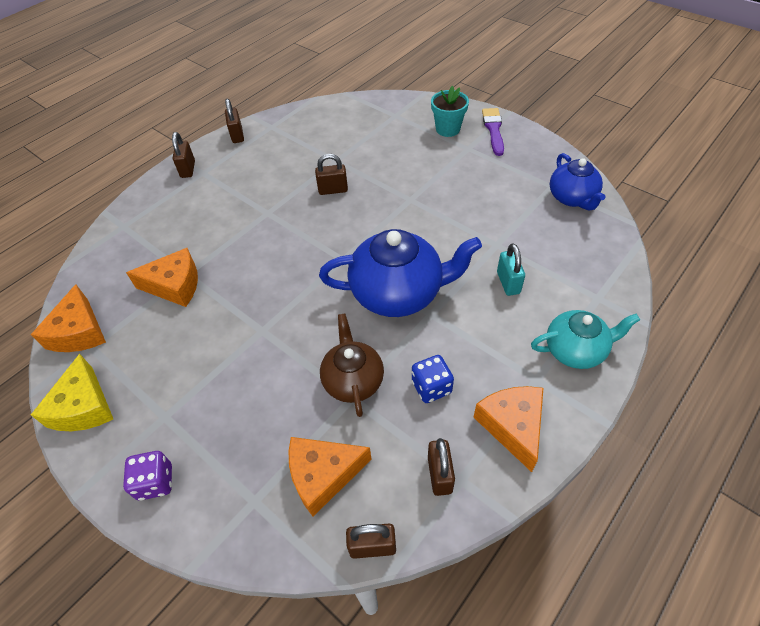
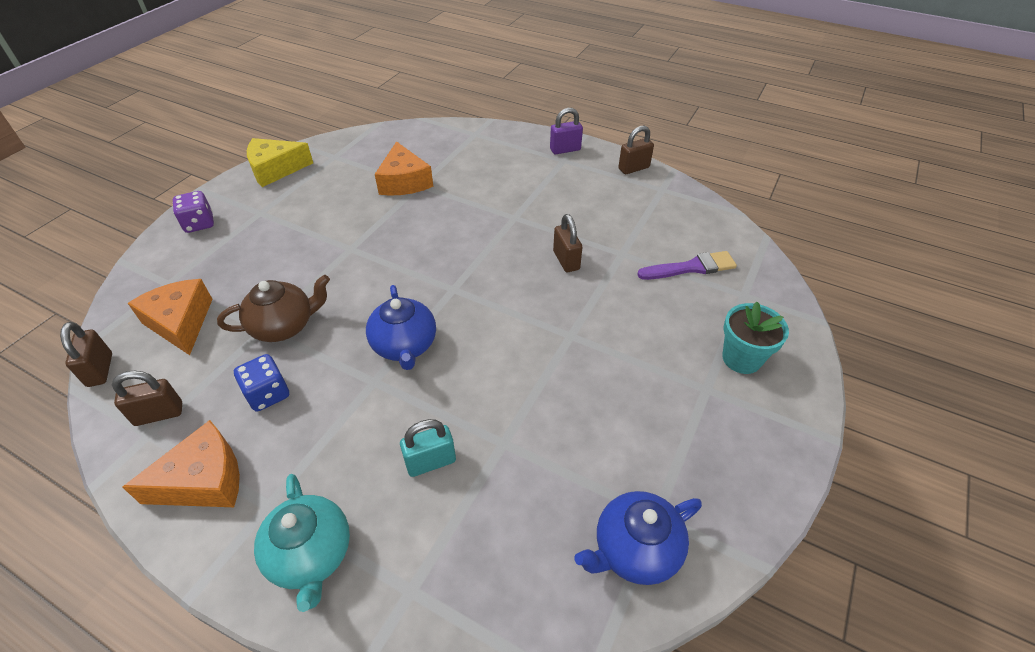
camera: 75 degrees right, 5 degrees down
orange cheese [31,284,106,352] -> none
brown padlock [172,132,195,178] -> purple padlock [550,108,583,154]
blue teapot [319,229,482,317] -> blue teapot [366,285,436,370], size x0.61
purple brush [482,108,504,156] -> purple brush moved to [637,251,737,280]

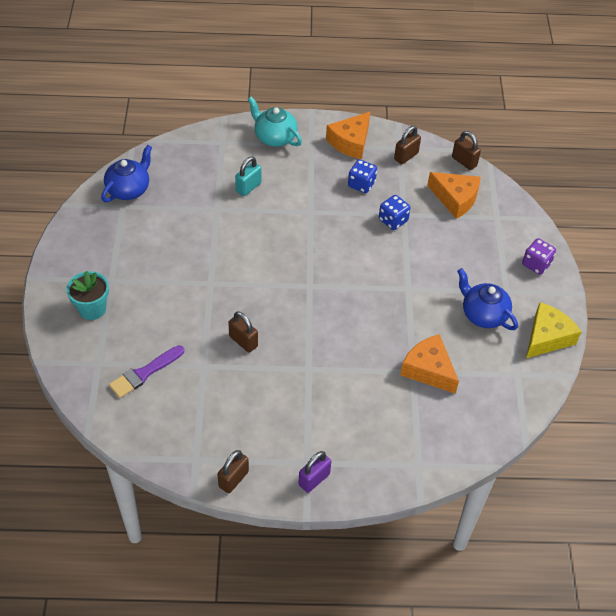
camera: 150 degrees right, 5 degrees up
brown teapot [217,274,330,342] -> blue dice [379,195,410,230]
blue teapot [366,285,436,370] -> blue teapot moved to [457,268,518,330]

